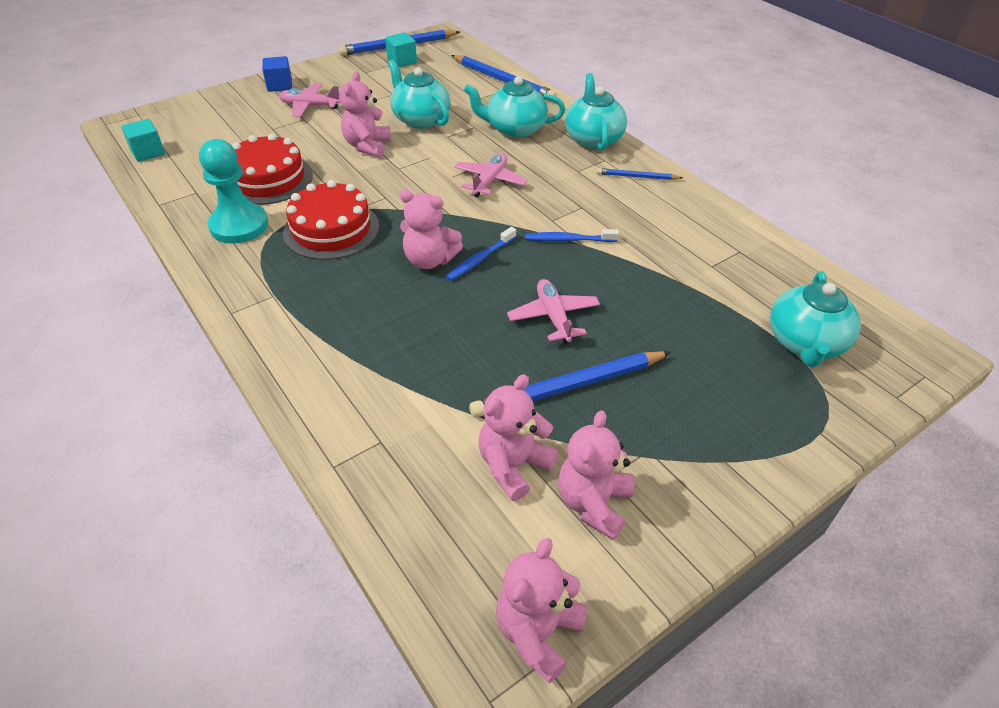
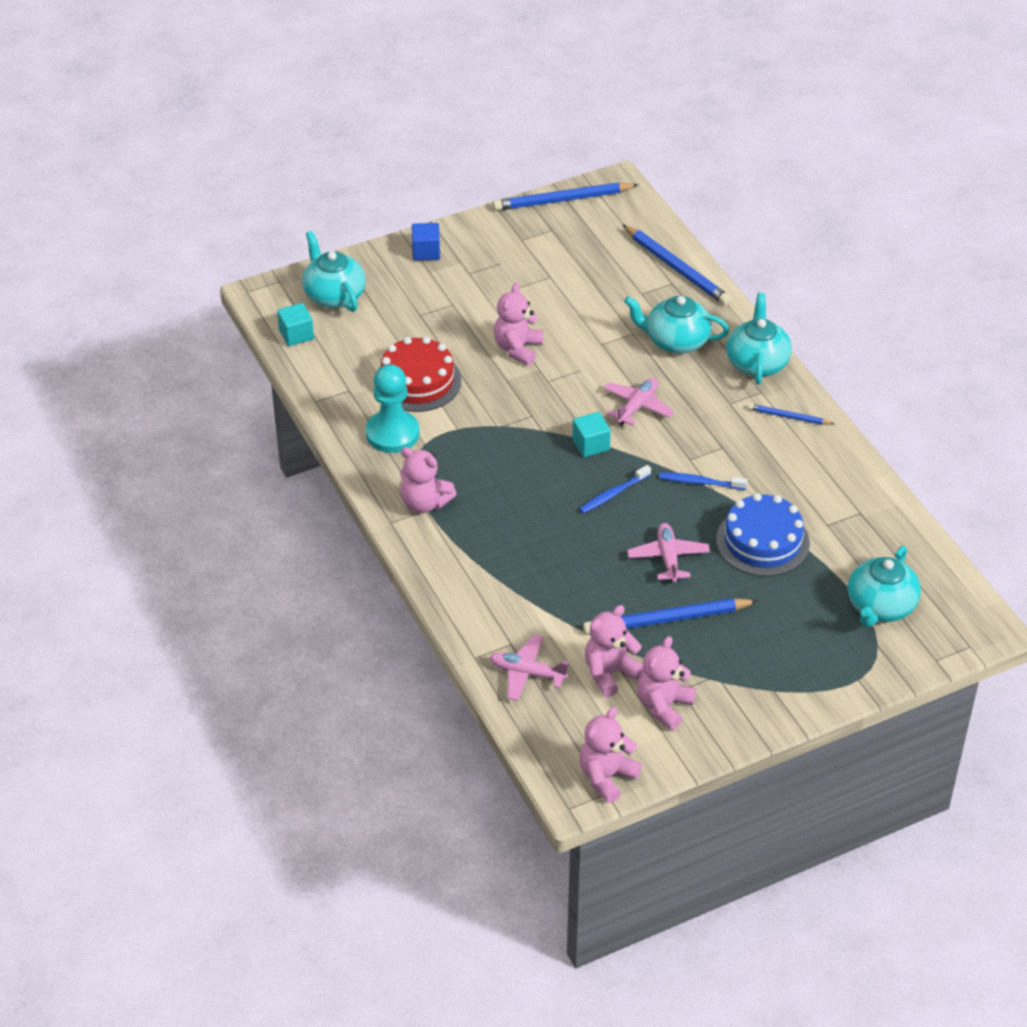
camera: 10 degrees right, 0 degrees up
pink plane [279,83,341,117] -> pink plane moved to [490,635,569,701]
red cake [283,180,379,260] -> none
turquoise cube [385,32,417,67] -> turquoise cube moved to [572,412,611,457]
turquoise teapot [388,60,451,129] -> turquoise teapot moved to [302,231,366,312]
pink teddy bear [400,189,463,269] -> pink teddy bear moved to [400,447,457,513]
none -> blue cake [716,493,810,577]

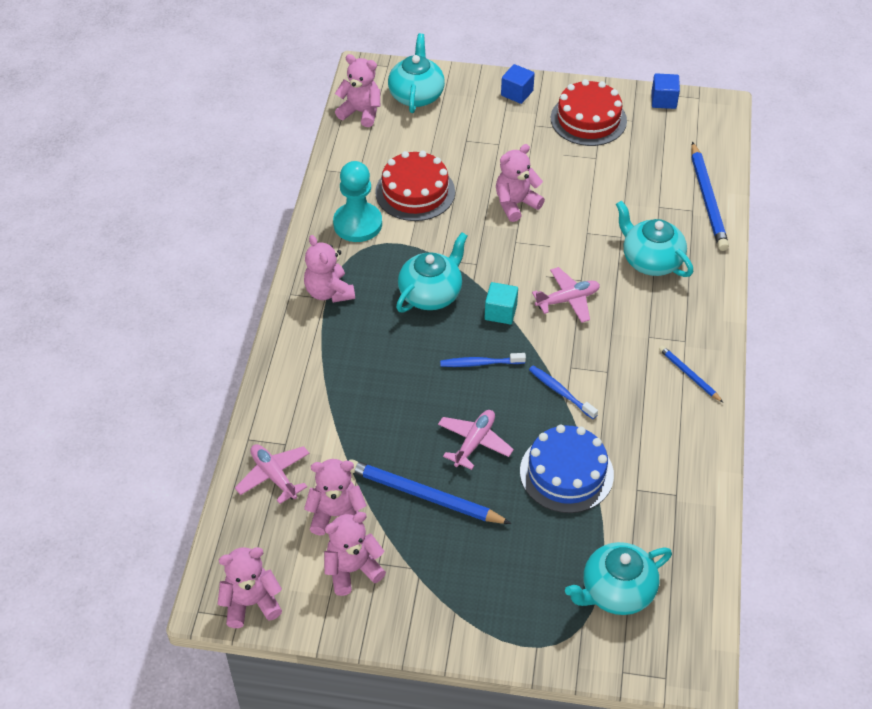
camera: 35 degrees right, 5 degrees up
turquoise cube [277,303,314,346] -> pink teddy bear [335,54,380,127]
blue pencil [493,183,638,211] -> blue cube [651,73,680,109]
turquoise teapot [726,293,792,385] -> turquoise teapot moved to [396,233,468,312]
none -> red cake [551,79,627,146]

